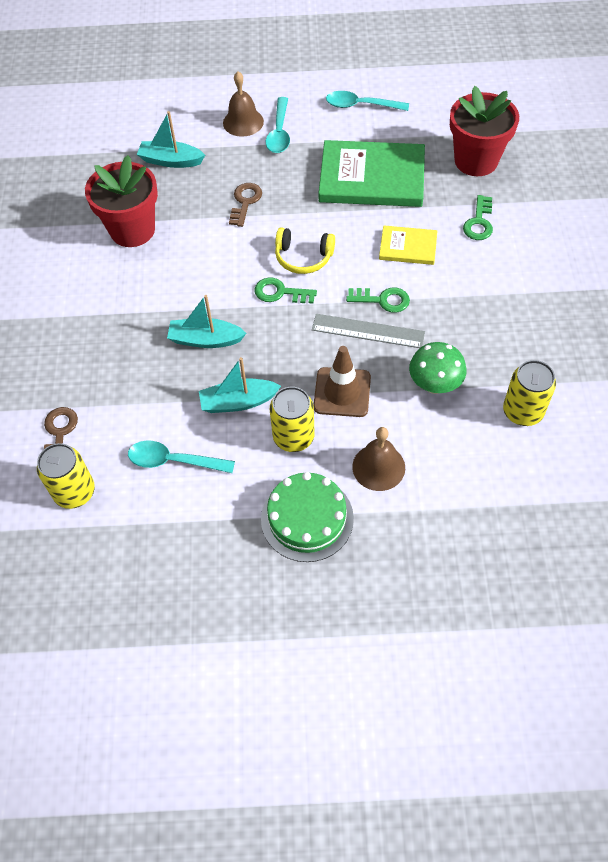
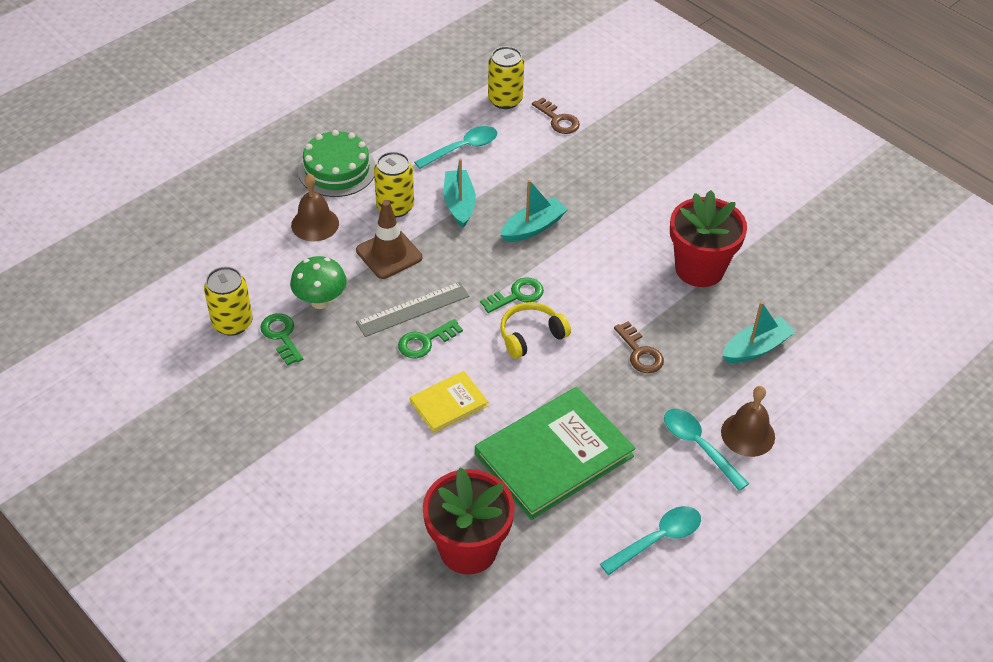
camera: 135 degrees right, 10 degrees down
turquoise boat [199,357,281,413] -> turquoise boat turned 45 degrees counterclockwise [443,159,476,228]
green key [463,195,493,240] -> green key moved to [260,313,303,366]

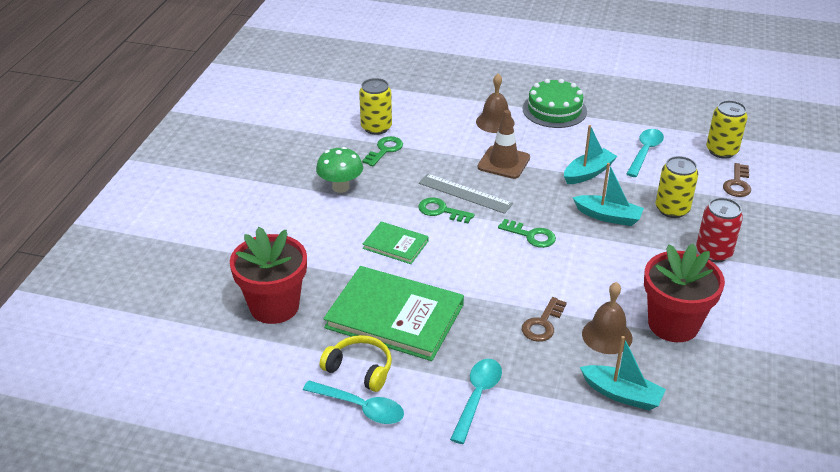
camera: 60 degrees right, 10 degrees down
green mushroom [290,256,347,309] -> green mushroom moved to [316,147,363,193]
yellow can [374,152,414,218] -> yellow can moved to [655,156,699,218]
yellow book [410,371,488,433] -> green book [363,222,429,264]
turquoise spoon [414,126,497,169] -> turquoise spoon turned 90 degrees counterclockwise [627,129,664,177]
yellow headphones [500,302,571,359] -> yellow headphones moved to [320,335,392,392]
brown bell [721,386,775,457] -> brown bell moved to [582,282,632,354]
none -> red can [696,198,743,262]

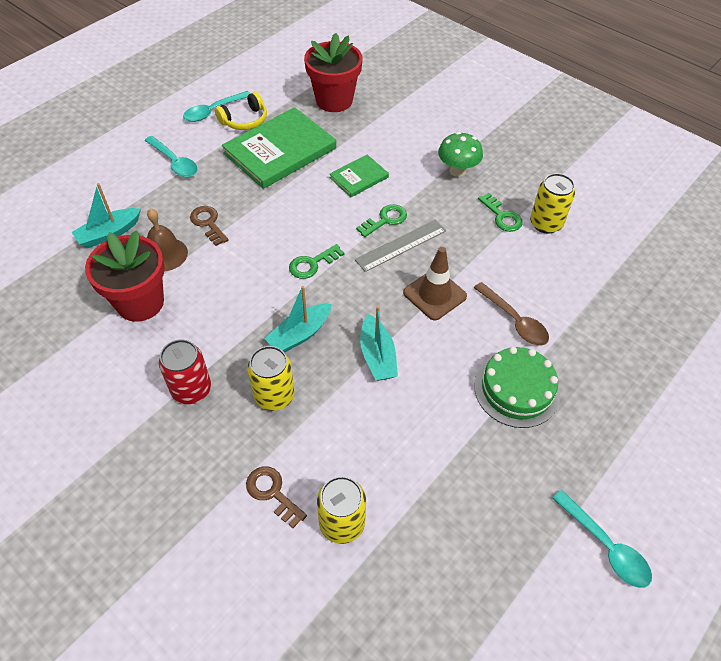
camera: 115 degrees right, 15 degrees up
brown bell [476,74,514,133] -> brown spoon [474,282,549,346]
turquoise spoon [627,129,664,177] -> turquoise spoon moved to [552,490,652,588]

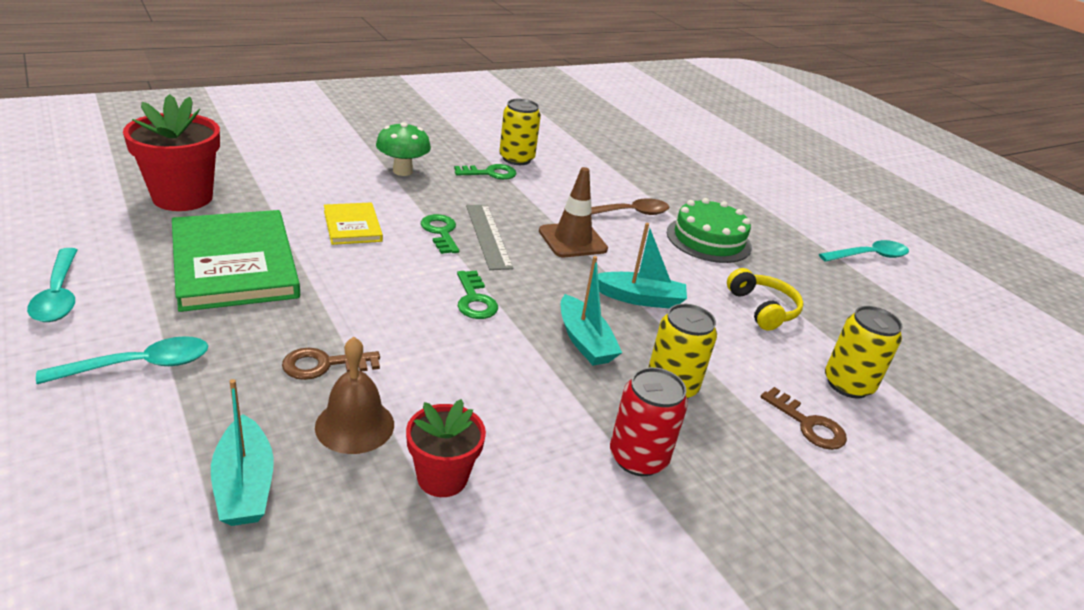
camera: 75 degrees left, 20 degrees down
red flower pot [85,230,165,322] -> red flower pot [406,399,486,497], size x0.61
yellow headphones [215,92,267,130] -> yellow headphones moved to [727,268,804,331]
brown key [246,466,307,528] -> brown key turned 105 degrees counterclockwise [760,387,847,450]
green book [330,155,389,197] -> yellow book [324,202,383,245]

